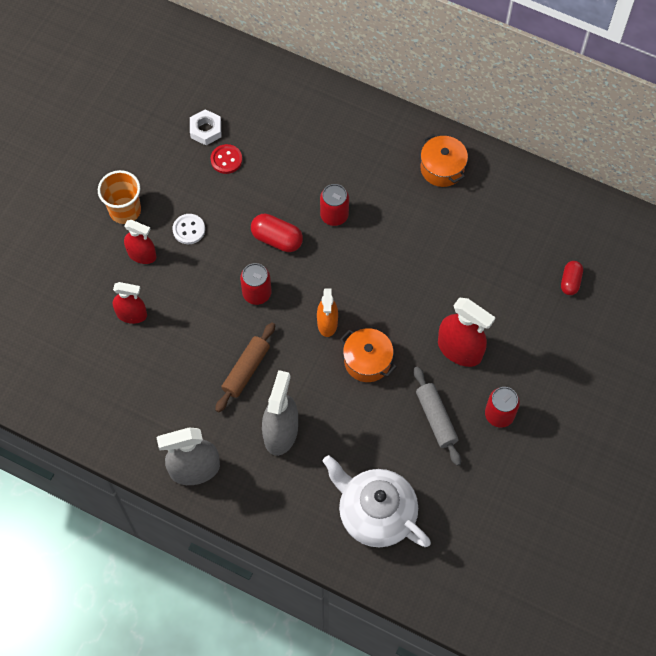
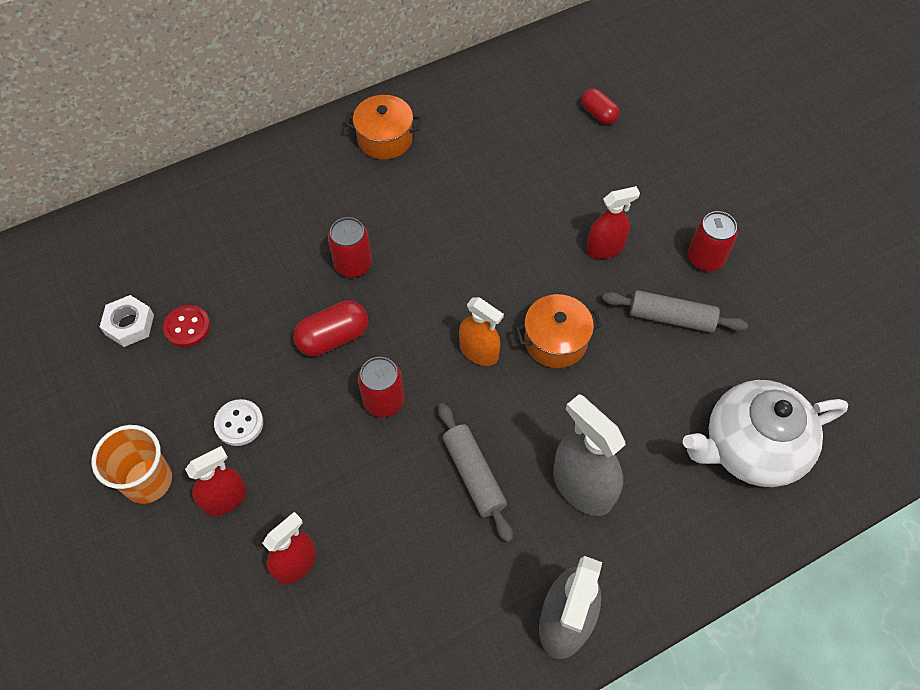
camera: 55 degrees left, 5 degrees down
brown rolling pin [215,322,275,412] -> grey rolling pin [438,403,513,542]
red spray bottle [438,298,496,367] -> red spray bottle [586,186,640,259], size x0.65

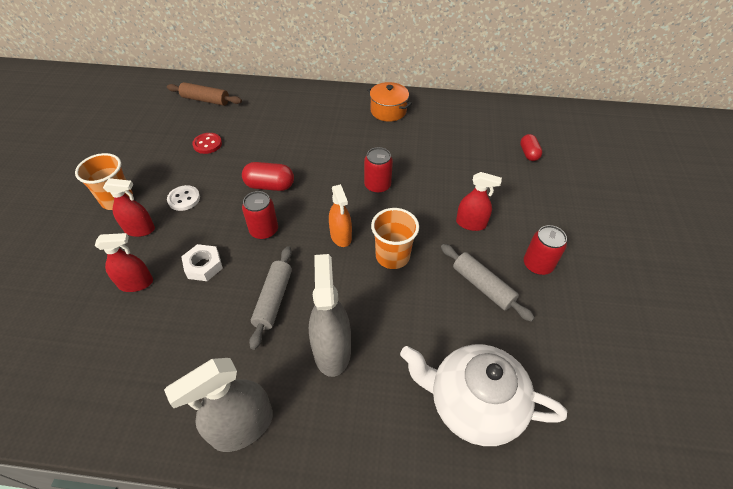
camera: 35 degrees right, 10 degrees down
white nut [100,295,154,347] -> white nut moved to [181,244,223,281]
red can [328,217,372,277] -> red can moved to [364,147,393,194]
orange pot [515,294,602,368] -> orange cup [371,208,419,269]
none -> brown rolling pin [167,82,242,106]

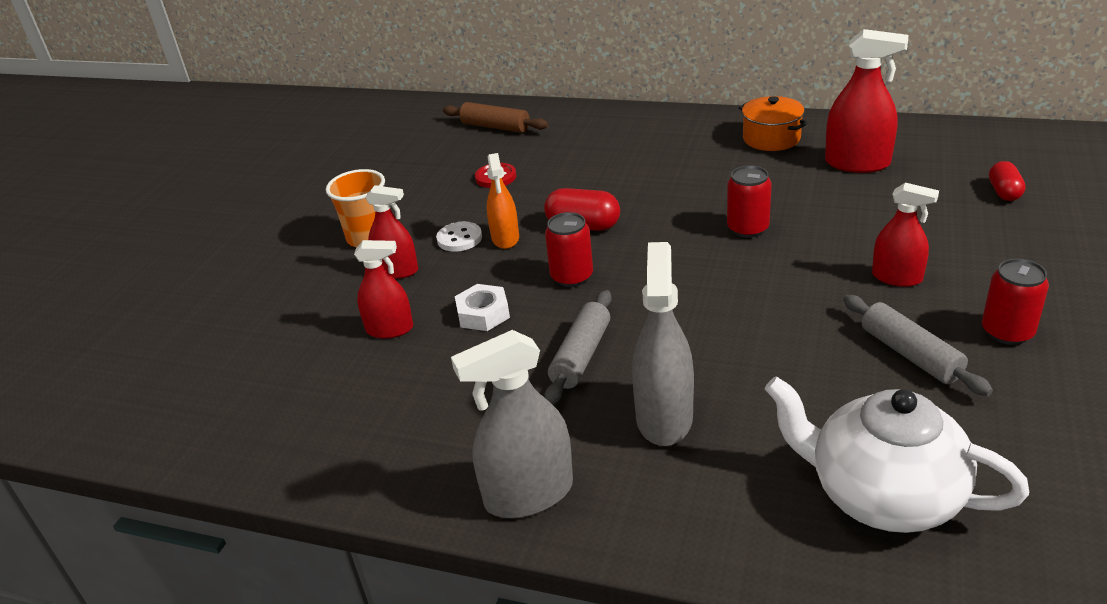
camera: 15 degrees right, 15 degrees down
orange spray bottle [329,184,352,247] -> orange spray bottle moved to [487,153,519,249]
orange cup [371,208,419,269] -> none
none -> red spray bottle [825,29,908,173]

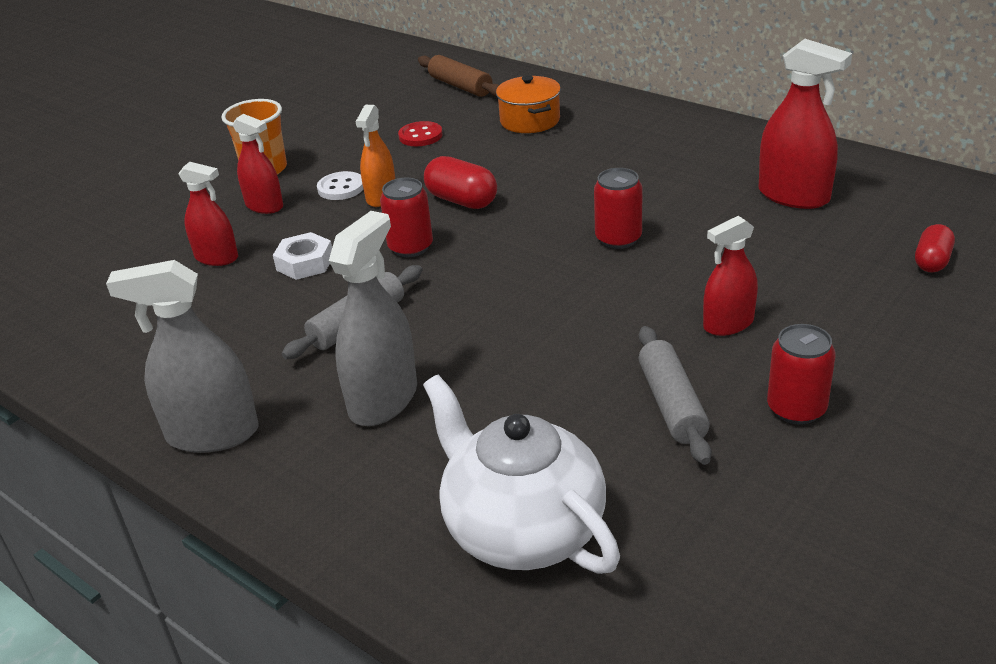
camera: 20 degrees right, 0 degrees up
orange pot [739,96,809,151] -> orange pot moved to [496,75,561,133]
red spray bottle [872,183,939,287] -> red spray bottle turned 105 degrees clockwise [703,216,758,336]

